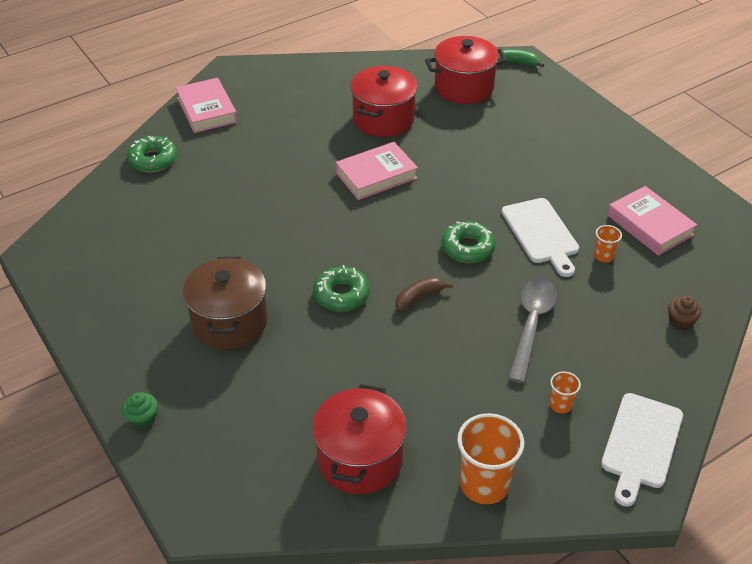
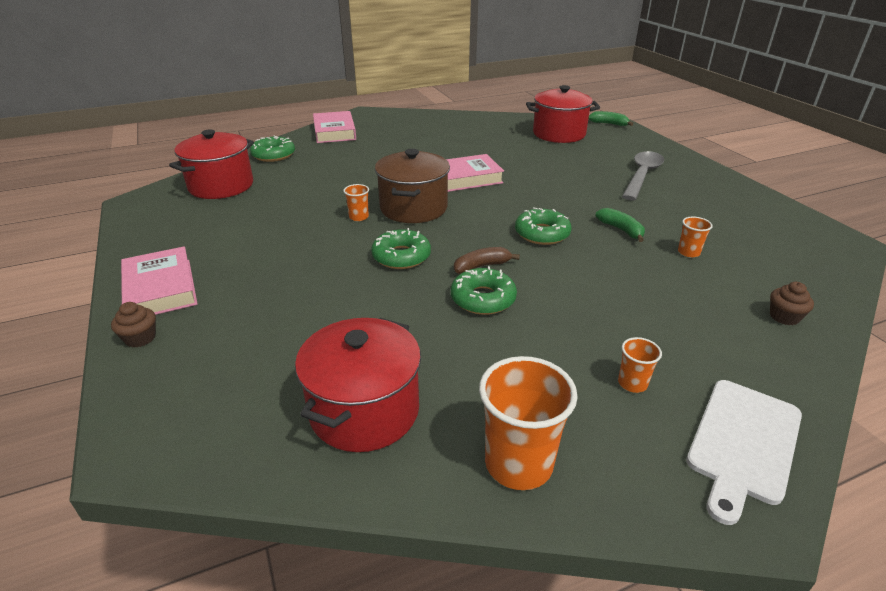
camera: 10 degrees right, 10 degrees down
green cupcake [122,393,158,429] -> brown cupcake [111,302,156,348]
brown pot [183,257,268,349] -> brown pot moved to [375,149,450,223]
red pot [350,66,418,137] -> red pot moved to [169,130,254,199]
white cutting board [502,198,579,277] -> green banana [595,208,645,242]
grey spoon [508,278,557,383] -> grey spoon moved to [622,151,664,200]
pink book [607,186,697,256] -> pink book moved to [121,246,198,315]
none -> orange cup [343,184,369,221]
none -> green donut [451,266,517,315]

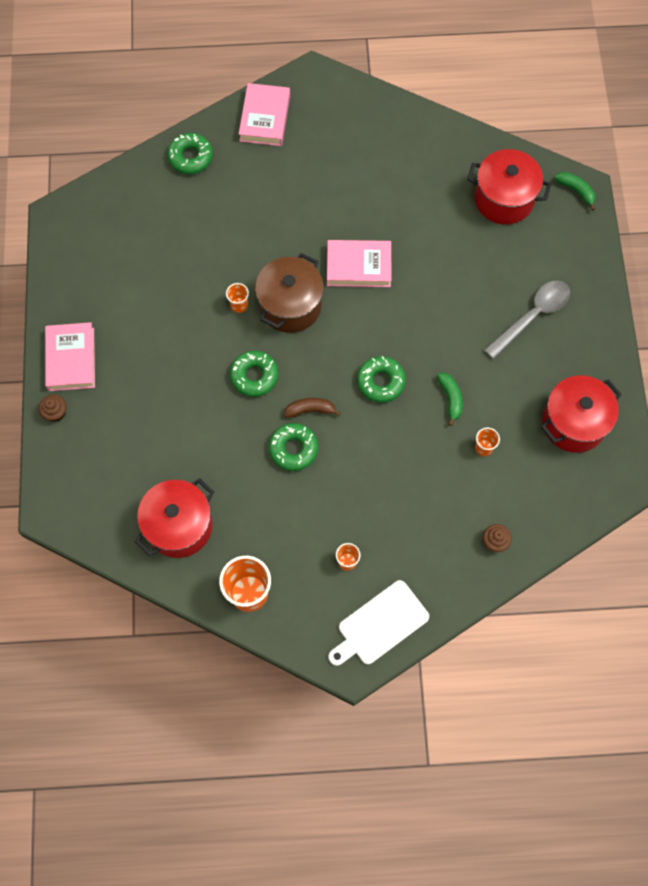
camera: 20 degrees right, 35 degrees up
red pot [169,130,254,199] -> red pot moved to [541,375,622,453]

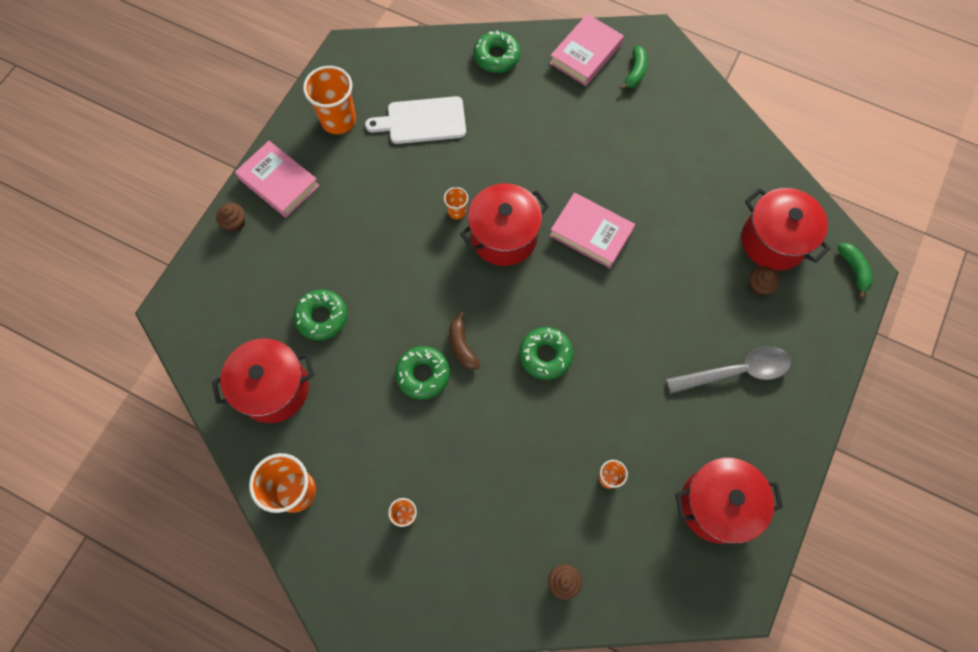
camera: 30 degrees right, 0 degrees up
pink book [45,322,95,391] -> pink book turned 75 degrees counterclockwise [235,141,320,218]
green donut [230,351,279,397] -> green donut moved to [294,290,347,340]
brown pot [255,253,324,333] -> red pot [460,183,549,266]
brown banana [284,398,341,418] -> brown banana turned 135 degrees counterclockwise [450,312,480,370]
white cutting board [328,580,429,666] -> white cutting board moved to [365,96,466,144]
green banana [437,373,463,426] -> green banana moved to [620,46,647,90]
none -> orange cup [303,66,356,134]
none -> brown cupcake [749,266,779,296]

